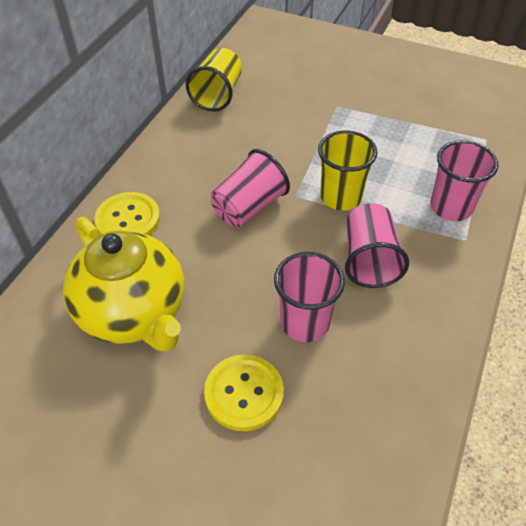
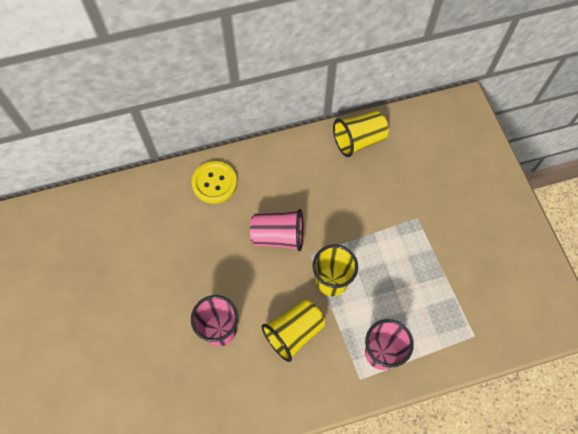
camera: 50 degrees right, 15 degrees up
yellow teapot [63,217,184,351] -> none
yellow button [204,355,284,431] -> none
pink cup [345,203,409,288] -> yellow cup [262,300,325,362]

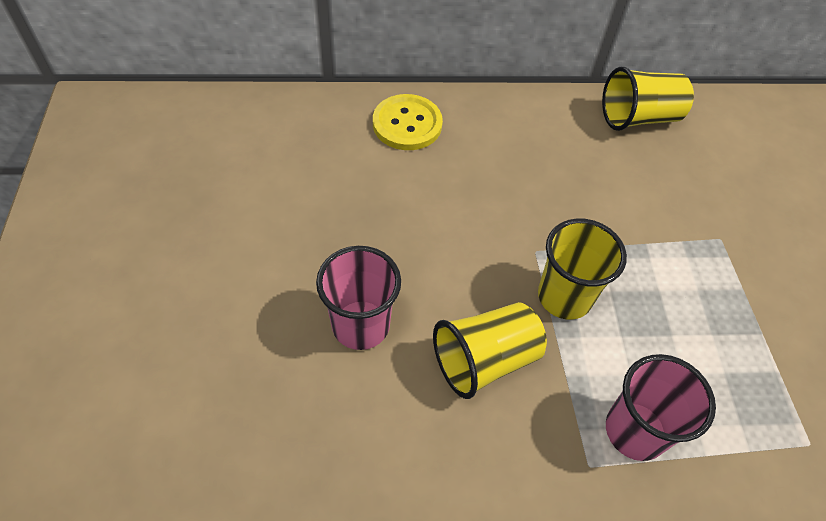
camera: 10 degrees right, 10 degrees down
pink cup [250,209,303,251] -> none

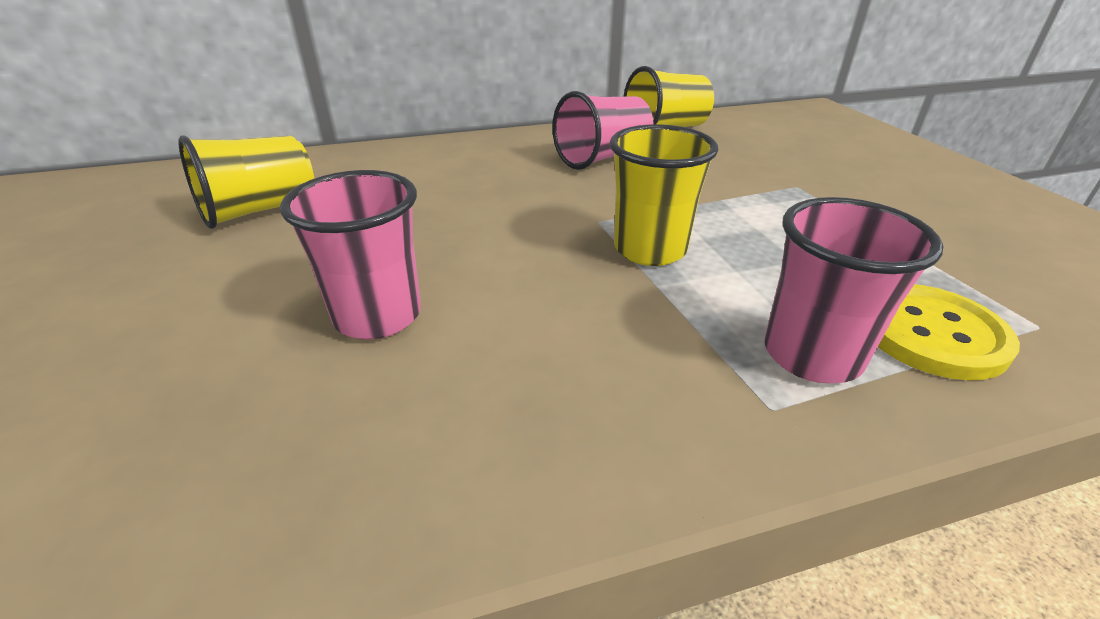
camera: 10 degrees left, 20 degrees down
yellow button [373,94,443,150] -> yellow button moved to [878,284,1020,380]
yellow cup [433,302,547,399] -> yellow cup moved to [178,135,314,229]
none -> pink cup [552,91,654,170]

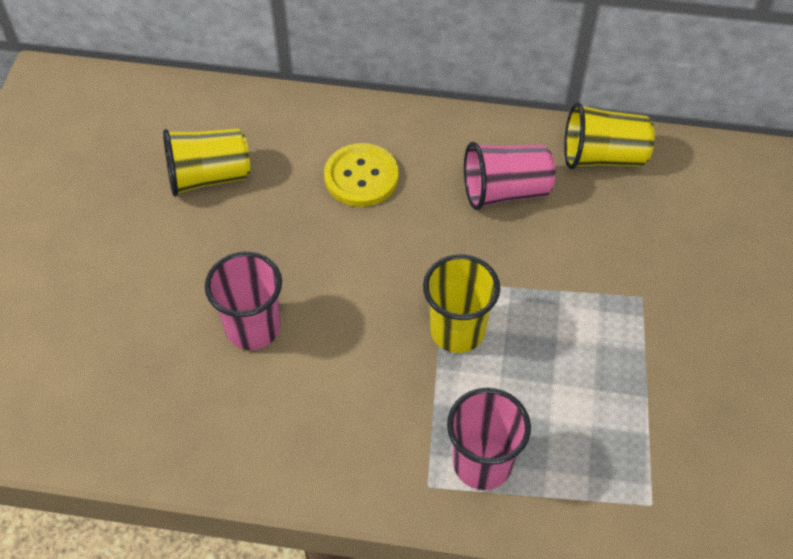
camera: 25 degrees right, 20 degrees up
yellow button [878,284,1020,380] -> yellow button moved to [324,143,399,207]

